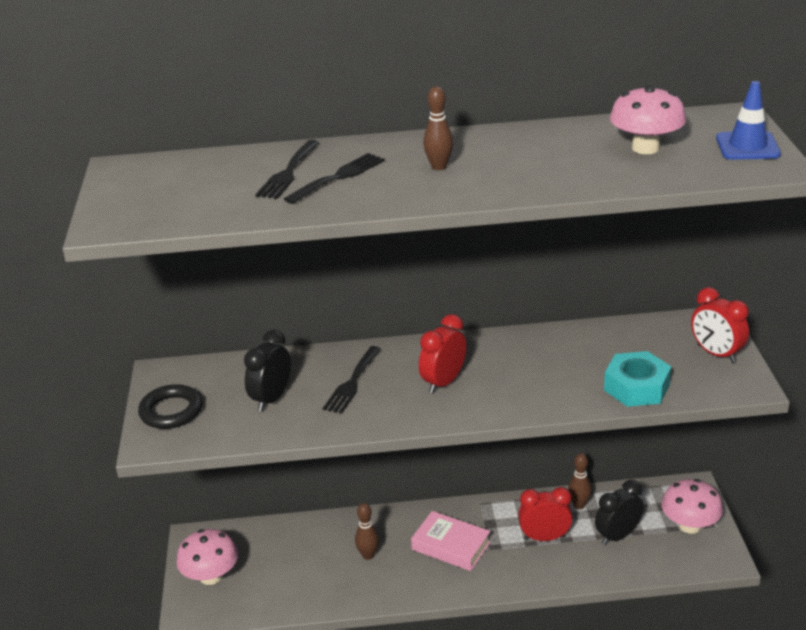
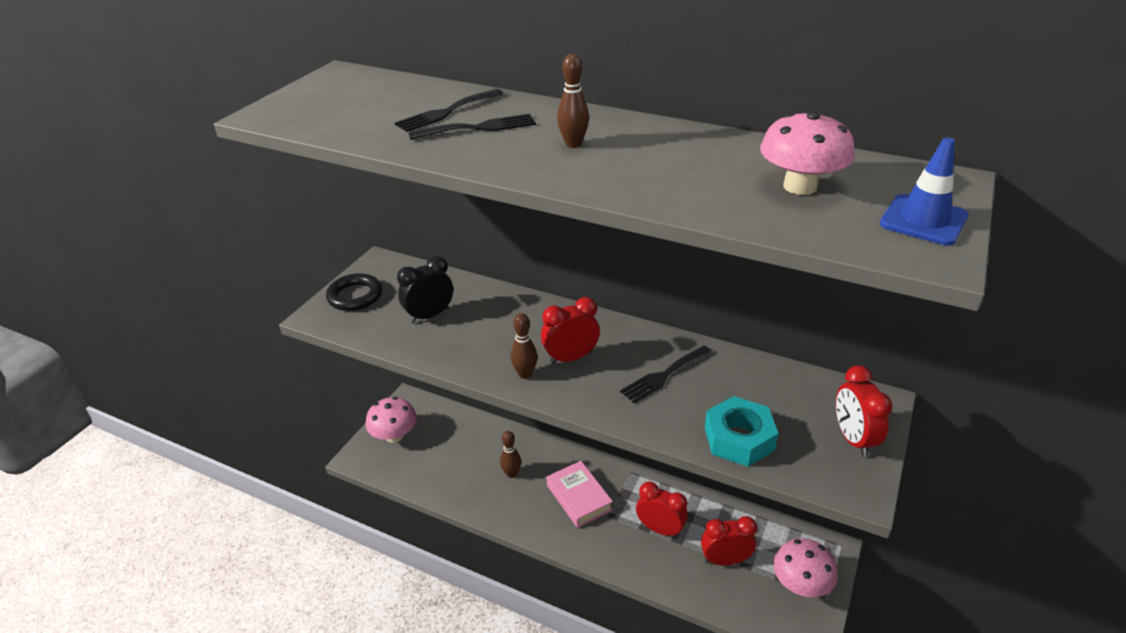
camera: 30 degrees right, 5 degrees up
black fork [323,346,381,414] -> black fork moved to [620,346,712,403]
brown bowling pin [568,453,592,509] -> brown bowling pin moved to [511,313,538,379]
black clock [595,480,644,545] -> red clock [701,516,757,565]

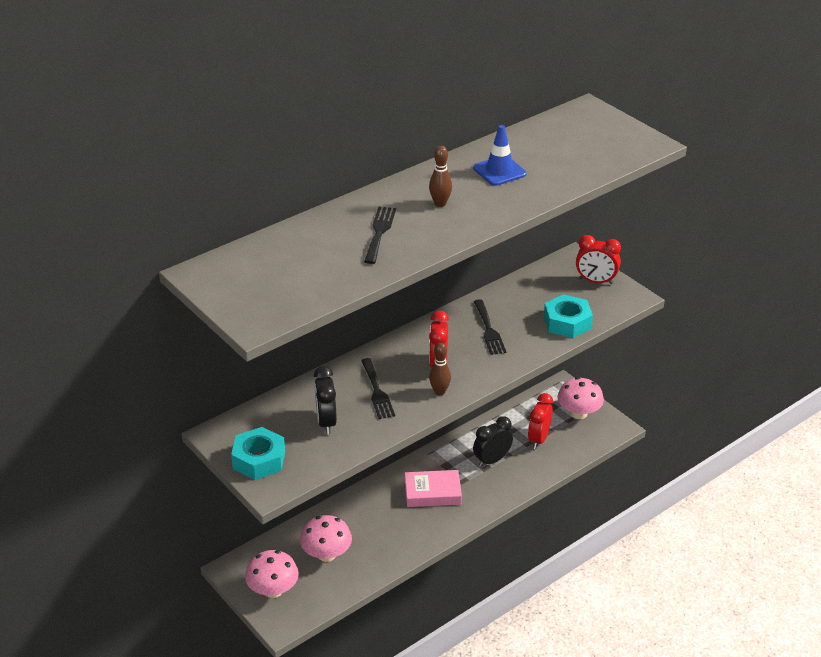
camera: 65 degrees left, 0 degrees up
black ring [326,273,382,311] -> turquoise nut [231,427,285,480]
black fork [394,89,504,132] -> black fork moved to [361,358,395,419]
brown bowling pin [500,431,521,478] -> none
red clock [636,482,688,537] -> black clock [473,416,513,467]
pink mushroom [760,111,855,195] -> pink mushroom moved to [300,515,352,562]
blue traffic cone [880,137,969,245] -> blue traffic cone moved to [473,125,527,186]

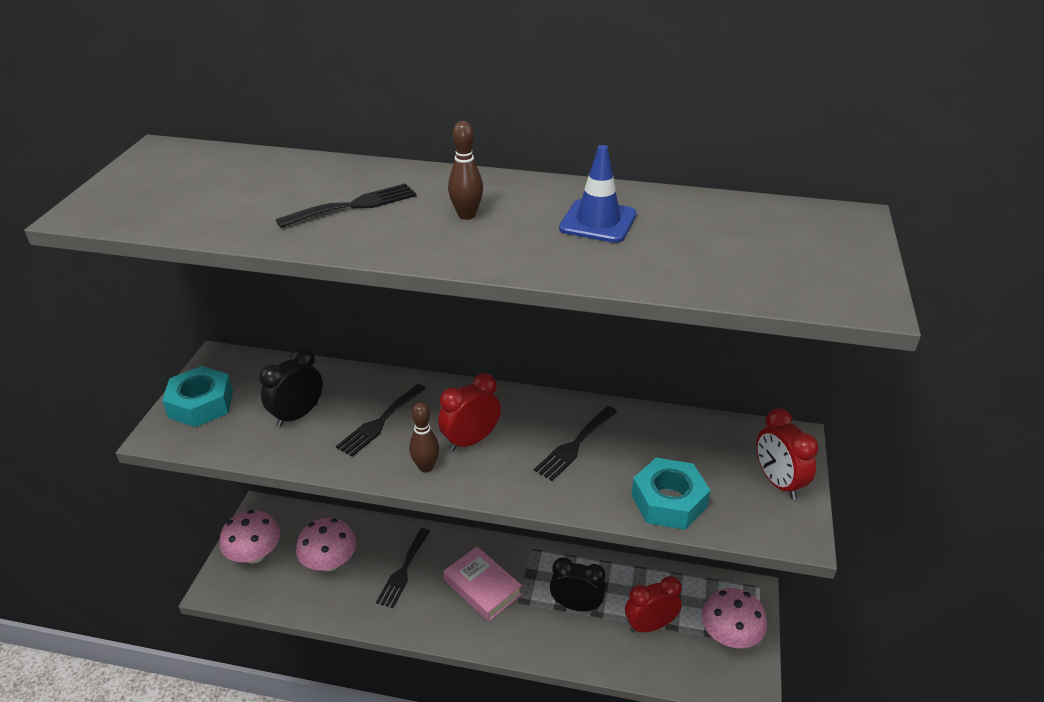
camera: 50 degrees right, 0 degrees up
none -> black fork [376,528,430,608]

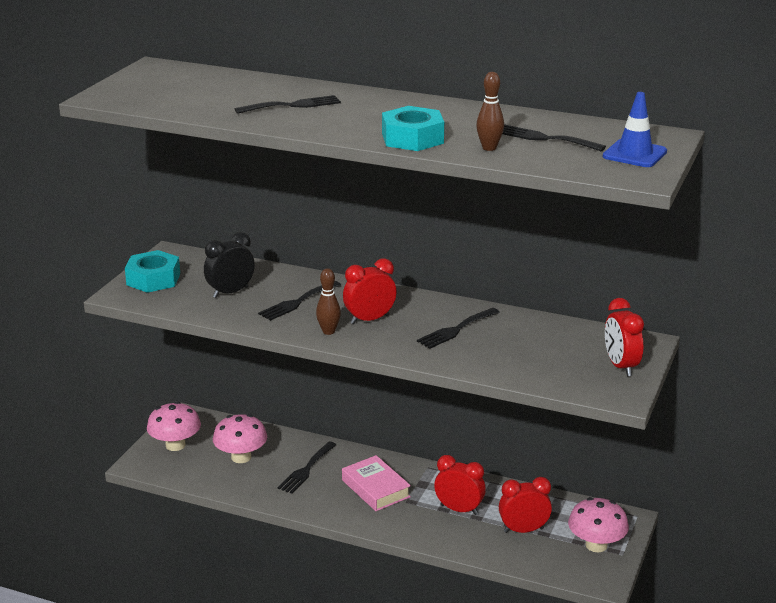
camera: 10 degrees right, 10 degrees down
brown bowling pin [448,121,483,220] -> brown bowling pin moved to [476,72,504,151]
black clock [550,557,606,611] -> red clock [434,455,486,515]
blue traffic cone [559,145,637,243] -> blue traffic cone moved to [603,92,667,167]
turquoise nut [631,458,711,530] -> turquoise nut moved to [382,106,444,151]
none -> black fork [502,125,606,151]

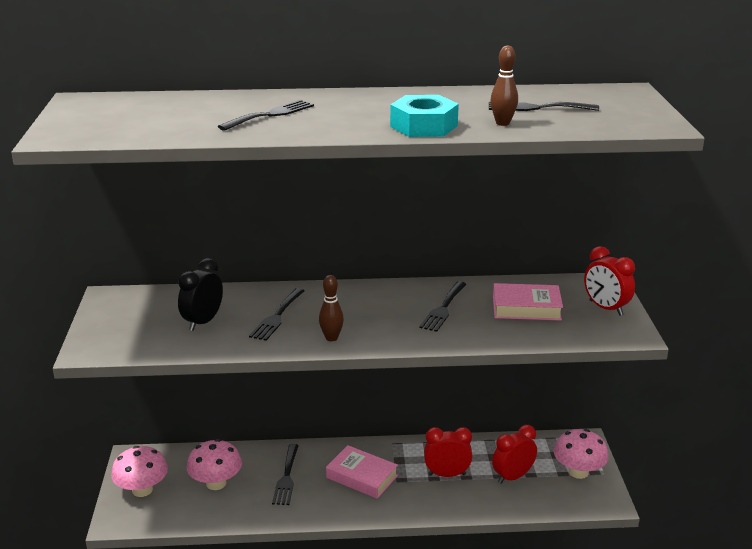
camera: 25 degrees left, 0 degrees up
turquoise nut [125,250,180,293] -> none
red clock [343,258,397,324] -> none
blue traffic cone [603,92,667,167] -> none
none -> pink book [493,283,563,321]

